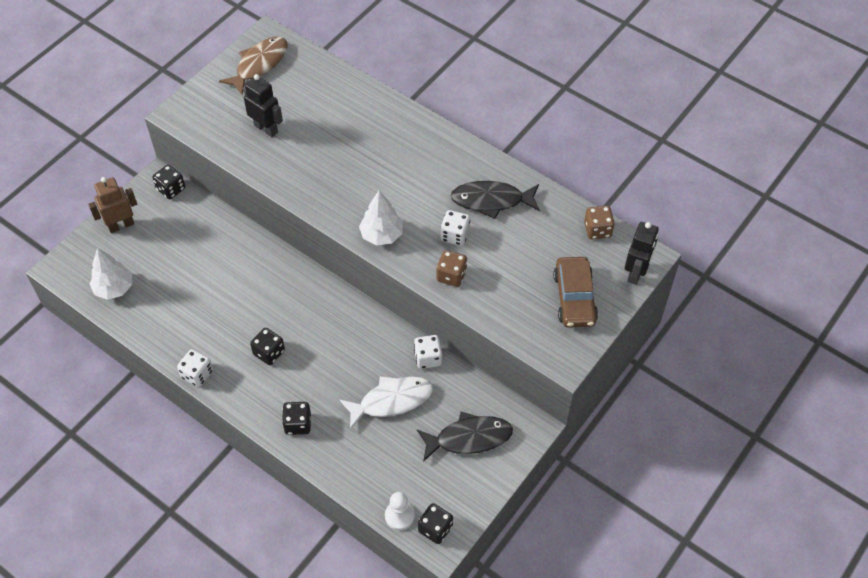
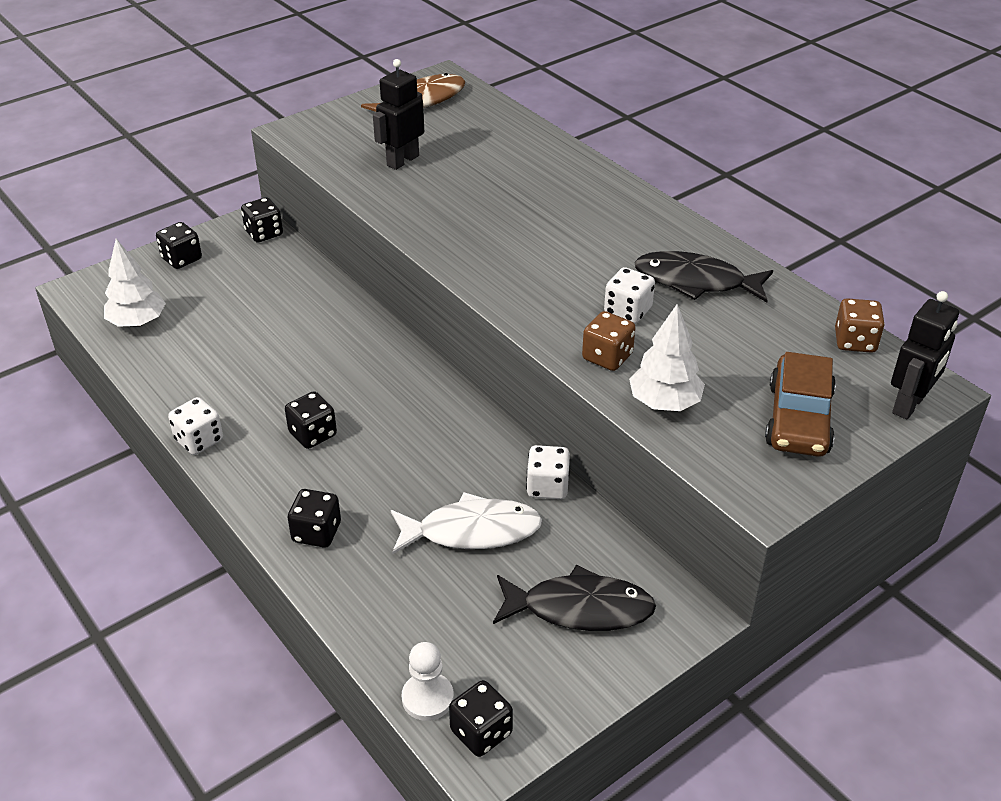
camera: 15 degrees right, 15 degrees down
brown robot [88,177,137,233] -> black dice [156,222,202,269]
black robot [244,74,283,137] -> black robot turned 105 degrees counterclockwise [373,59,424,170]
white tree [359,190,403,245] -> white tree moved to [629,304,705,411]

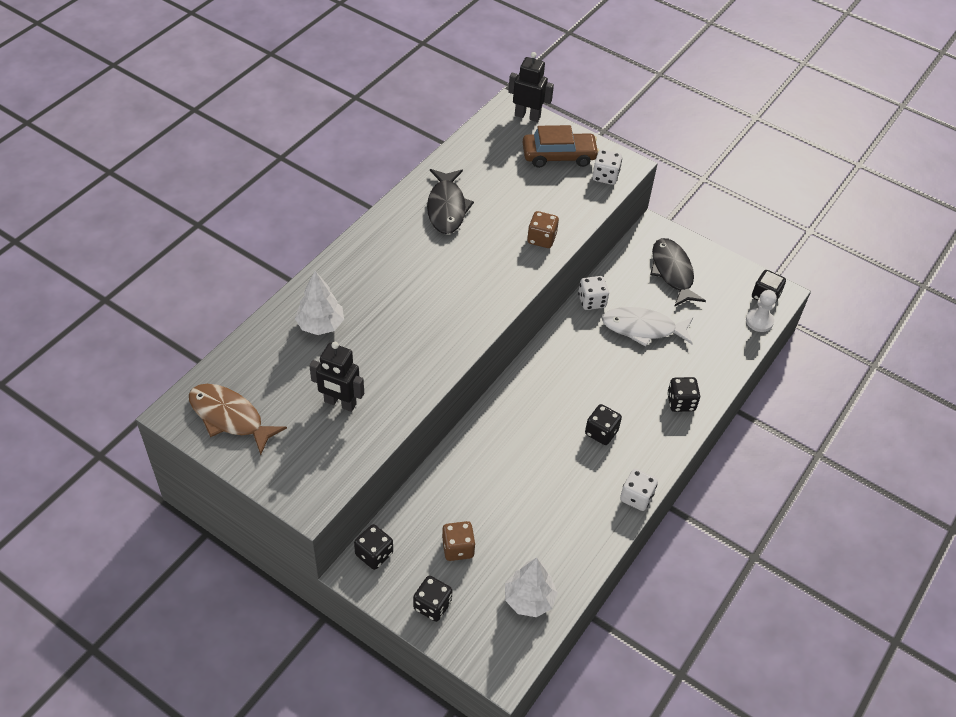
camera: 110 degrees left, 10 degrees up
white fish [391,492,542,555] -> white fish turned 60 degrees counterclockwise [602,307,693,347]
white dice [604,267,655,324] -> white dice moved to [592,150,622,185]
white tree [629,304,705,411] -> white tree moved to [295,271,344,335]
brown dice [835,298,885,353] -> brown dice moved to [442,521,475,561]

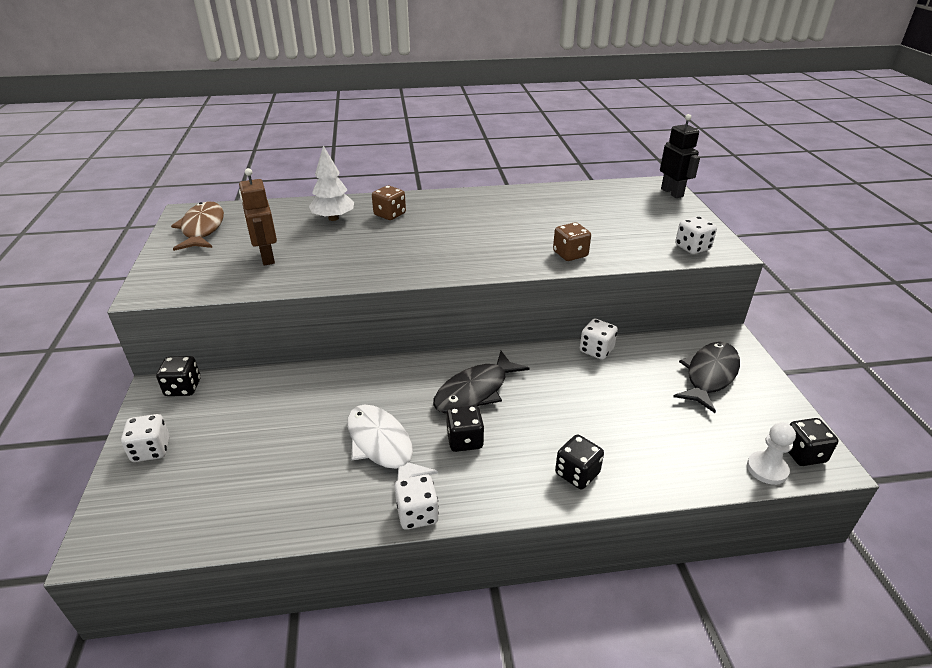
camera: 50 degrees right, 15 degrees down
black robot [309,342,364,412] -> brown robot [239,168,277,265]
black dice [413,576,452,622] -> white dice [121,414,170,462]
black fish [427,169,474,234] -> black fish moved to [433,351,530,413]
brown dice [442,521,475,561] -> brown dice moved to [372,186,406,220]
white tree [505,558,558,617] -> none
brown car [523,125,599,168] -> none
white fish [602,307,693,347] -> white fish moved to [347,404,438,480]

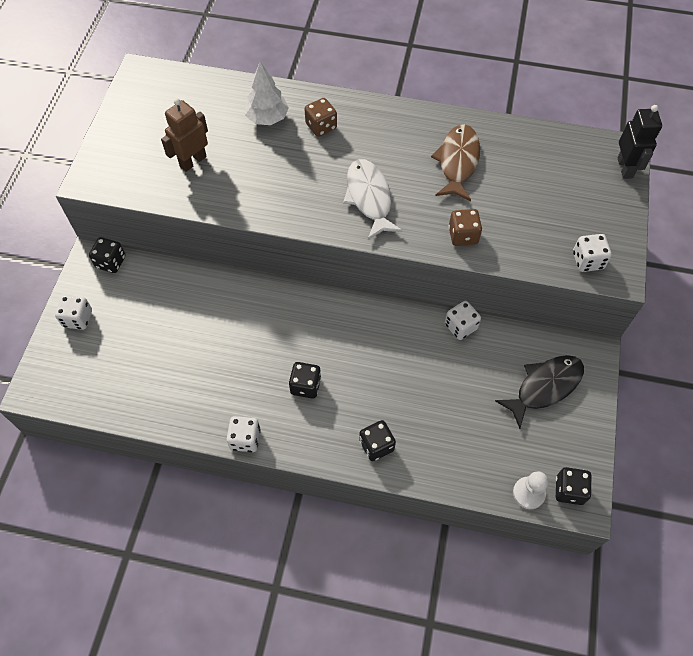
camera: 20 degrees right, 25 degrees up
brown fish [171,201,224,251] -> brown fish moved to [431,124,480,201]
brown robot [239,168,277,265] -> brown robot turned 45 degrees clockwise [161,98,208,172]
white fish [347,404,438,480] -> white fish moved to [343,159,403,240]
black fish [433,351,530,413] -> none

